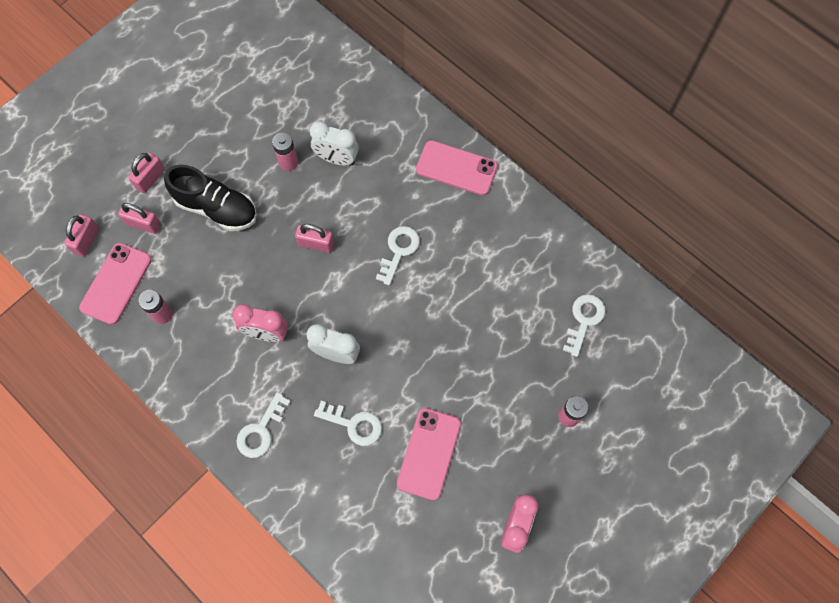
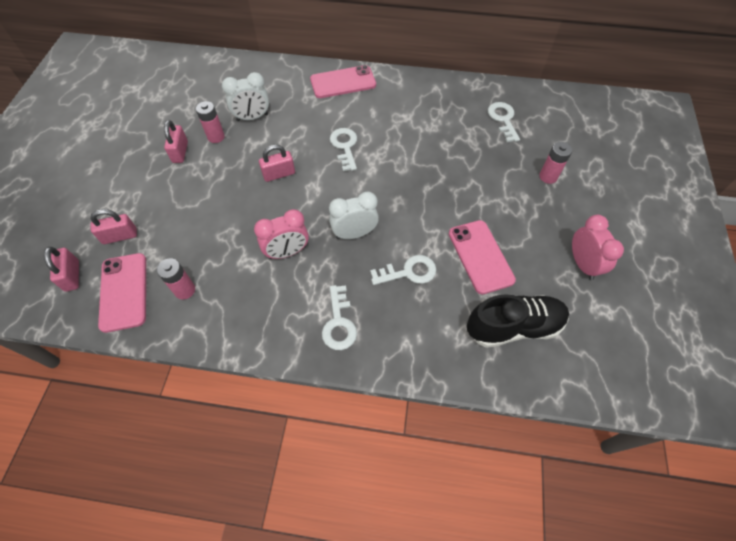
camera: 35 degrees left, 10 degrees down
pink padlock [128,153,165,193] -> pink padlock moved to [164,120,188,163]
black shoe [164,165,257,231] -> black shoe moved to [467,294,569,348]

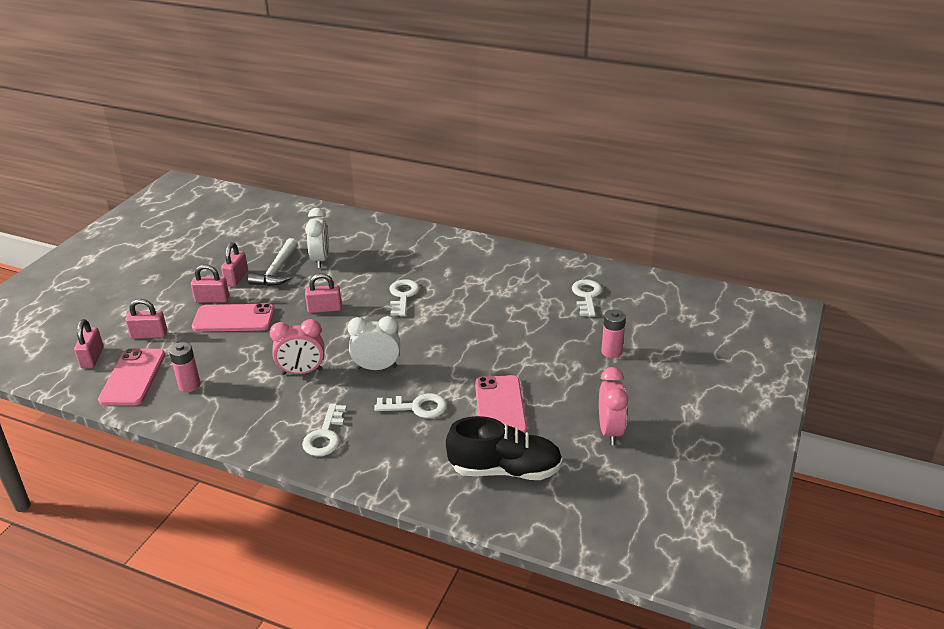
camera: 15 degrees right, 25 degrees down
pink battery [196,101,225,143] -> white hammer [248,238,298,286]
white clock [222,72,269,121] -> white clock turned 90 degrees counterclockwise [305,208,329,268]
pink phone [310,65,376,98] -> pink phone moved to [192,303,275,332]
none -> pink padlock [191,264,229,303]

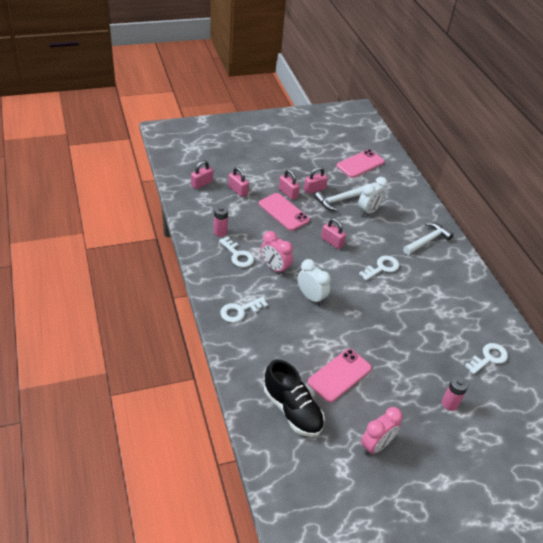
camera: 45 degrees right, 10 degrees up
pink phone [98,348,165,406] -> pink phone moved to [337,149,385,178]
white key [374,393,447,418] -> white key moved to [219,236,254,267]
none -> white hammer [403,222,454,255]

